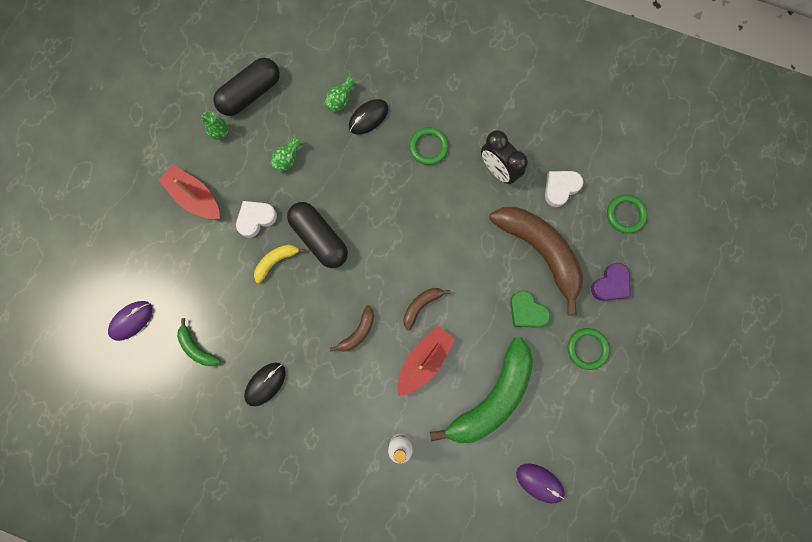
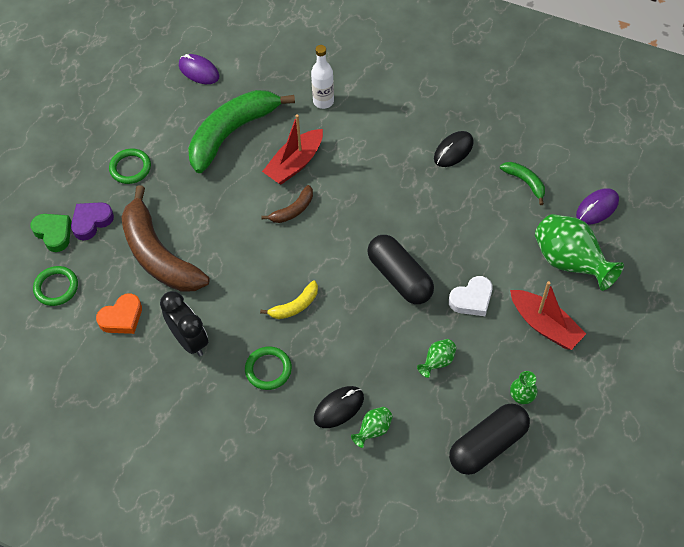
camera: 175 degrees left, 20 degrees down
yellow banana [254,245,305,283] -> yellow banana moved to [260,281,318,319]
brown banana [330,305,374,352] -> none
green heart [510,290,550,328] -> green heart moved to [31,214,71,252]
white heart [545,171,583,207] -> orange heart [96,293,142,334]
none -> green vase [535,214,624,291]

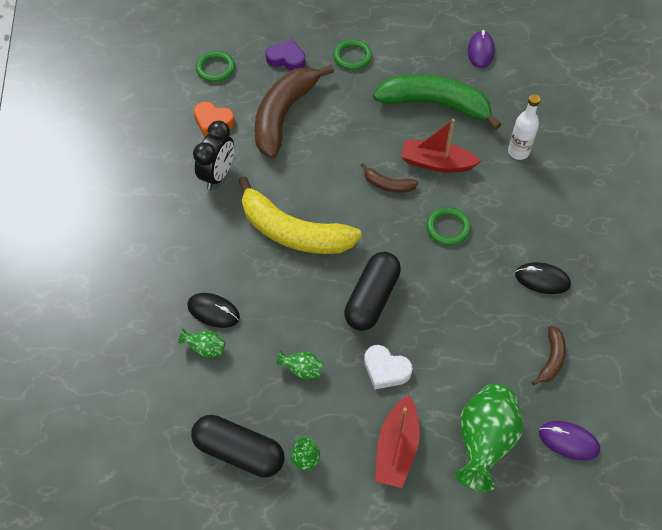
camera: 60 degrees right, 0 degrees up
green heart [31,214,71,252] -> none
green ring [245,346,292,390] -> green ring moved to [426,207,471,245]
yellow banana [260,281,318,319] -> yellow banana [238,176,362,254], size x2.22
green banana [500,162,545,205] -> brown banana [532,325,566,385]

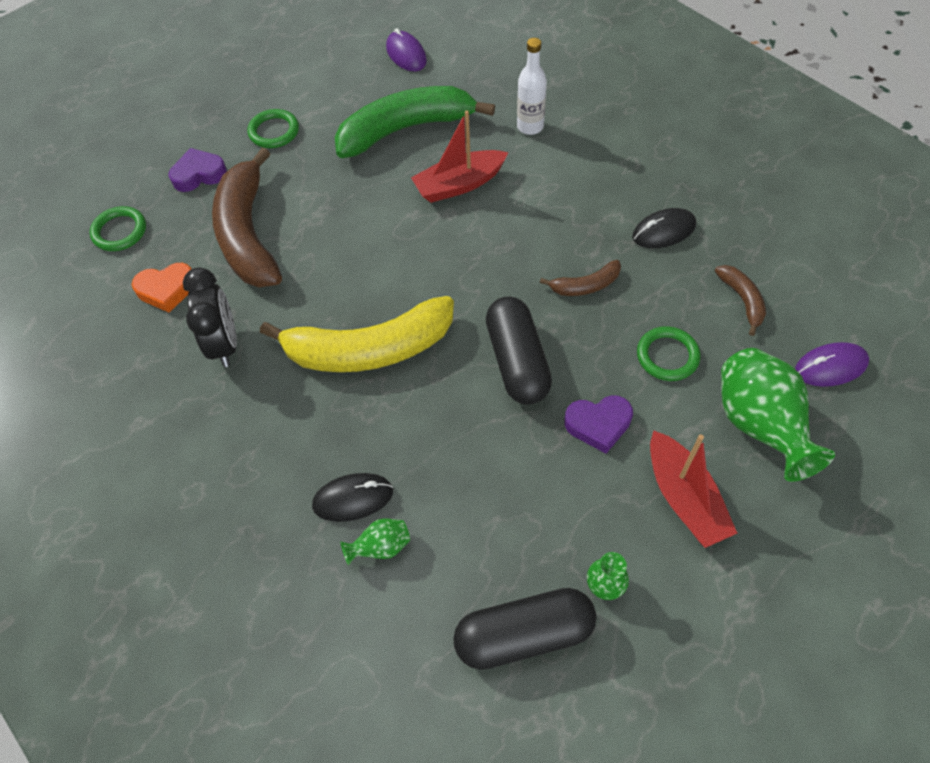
camera: 35 degrees left, 0 degrees up
green vase [276,350,323,380] -> none
brown banana [361,163,419,193] -> brown banana moved to [540,260,621,296]
white heart [364,345,413,389] -> purple heart [564,395,633,454]
green ring [426,207,471,245] -> green ring moved to [637,326,700,381]

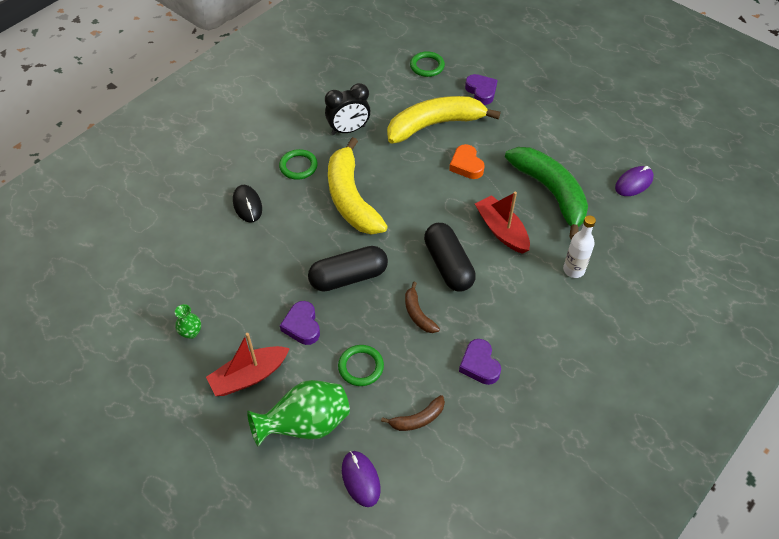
camera: 80 degrees right, 5 degrees down
orange heart [132,263,192,313] -> orange heart moved to [449,144,485,179]
brown banana [212,147,282,287] -> yellow banana [387,96,500,144]
green ring [248,109,299,148] -> green ring moved to [279,149,318,180]
green vase [340,518,410,566] -> none
black capsule [453,588,597,670] -> black capsule moved to [424,223,476,292]
black mouse [632,208,696,248] -> purple heart [459,339,501,385]

